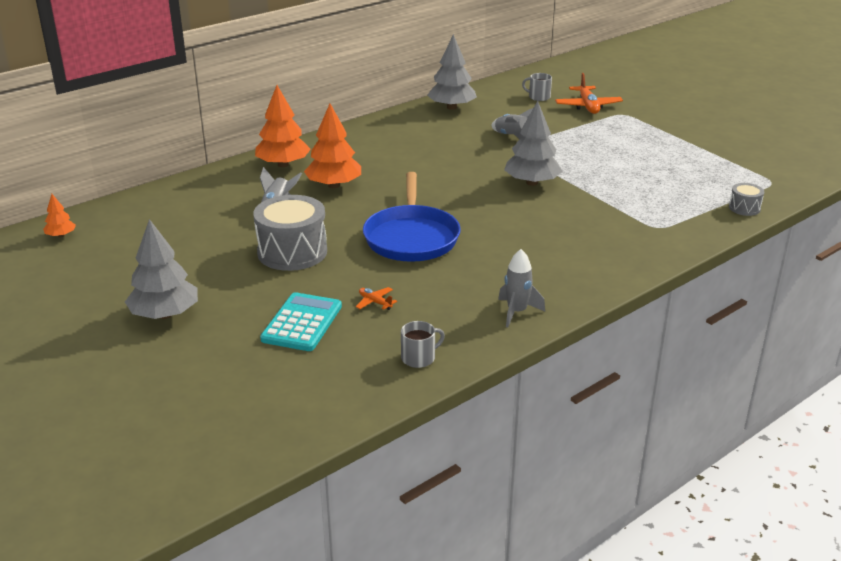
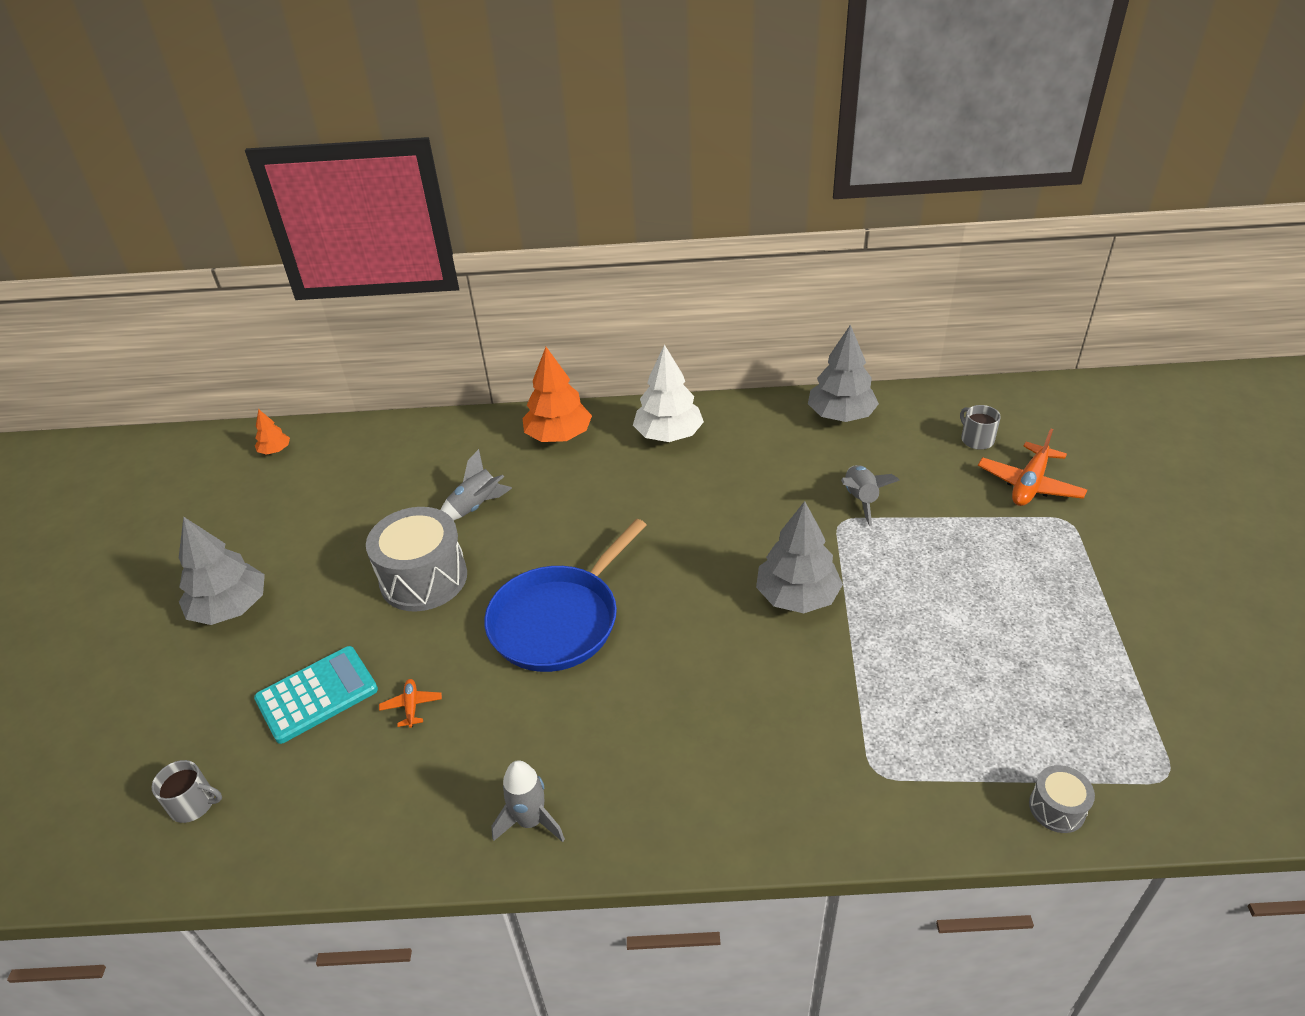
camera: 40 degrees right, 10 degrees up
orange tree [304,104,361,188] -> none
grey mug [401,321,445,368] -> grey mug moved to [152,760,222,823]
none -> white tree [633,344,704,442]

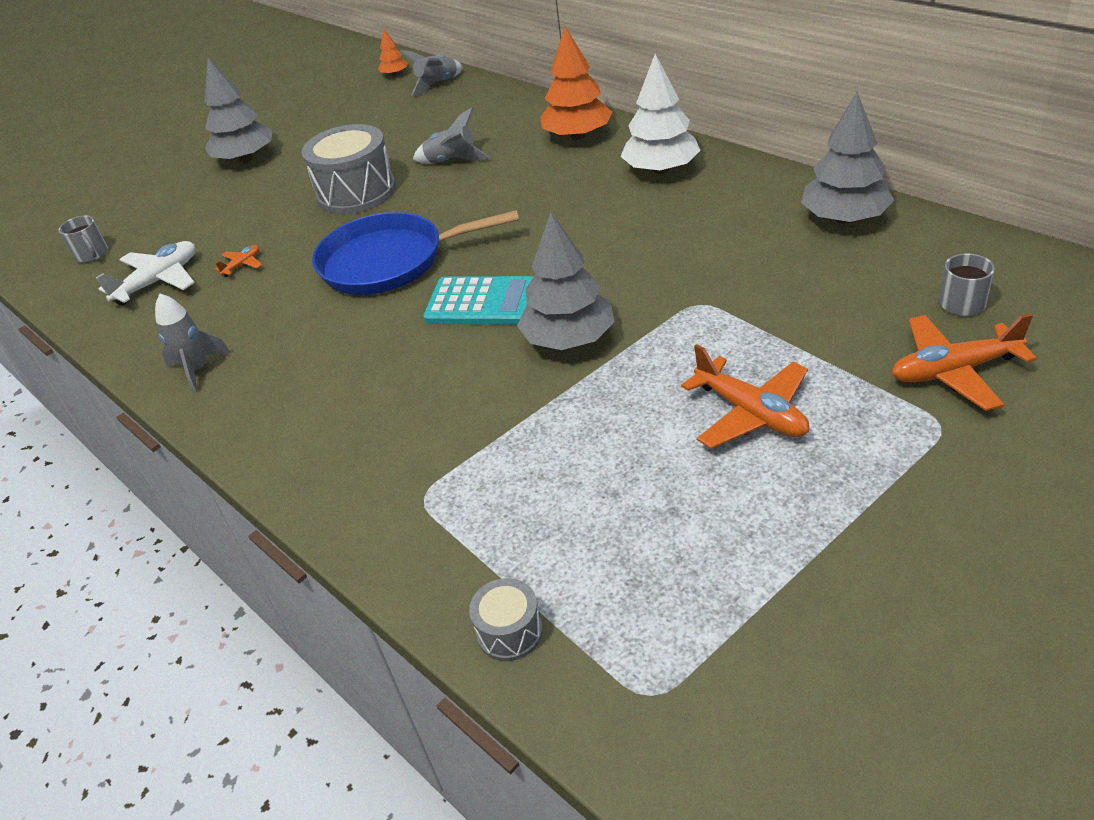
camera: 50 degrees right, 0 degrees up
turquoise calculator [254,646,378,744] -> turquoise calculator moved to [423,276,533,325]
grey rocket [841,465,900,526] -> grey rocket moved to [399,50,463,96]
none -> white plane [96,241,195,306]
none -> orange plane [681,344,809,449]

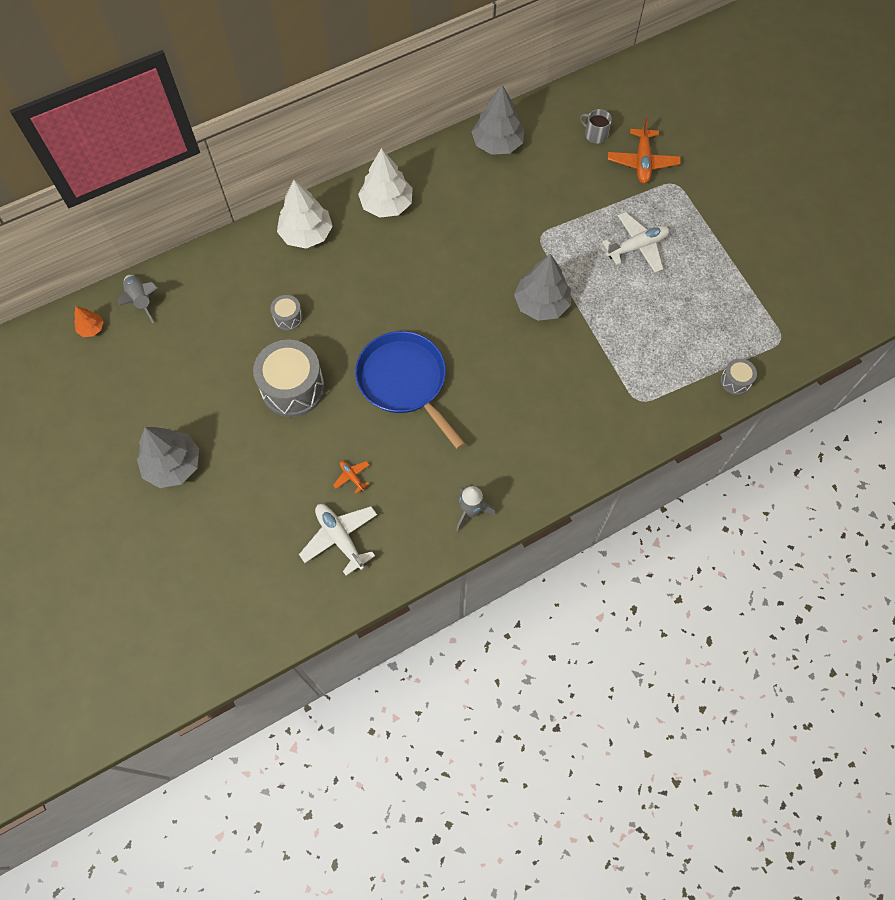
camera: 80 degrees left, 25 degrees up
grey mug [59,216,108,263] -> none
blue pan [312,210,519,295] -> blue pan turned 135 degrees clockwise [355,331,465,449]
grey rocket [413,107,490,163] -> grey drum [270,295,303,331]
turquoise calculator [423,276,533,325] -> none
orange tree [540,26,612,140] -> white tree [277,180,333,249]
orange plane [681,344,809,449] -> white plane [602,212,670,273]

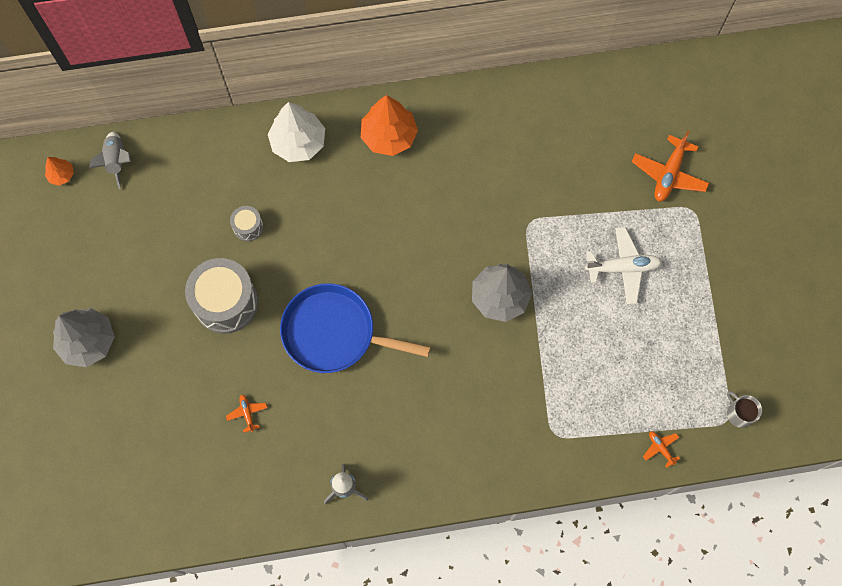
camera: 20 degrees right, 5 degrees up
white plane [299,504,377,576] -> none
blue pan [355,331,465,449] -> blue pan turned 60 degrees counterclockwise [280,283,431,373]
white tree [358,148,413,218] -> orange tree [361,95,418,156]
grey tree [471,85,524,155] -> none
grey mug [580,109,612,144] -> grey mug moved to [727,391,762,428]
grey drum [720,358,757,395] -> orange plane [643,431,680,468]

